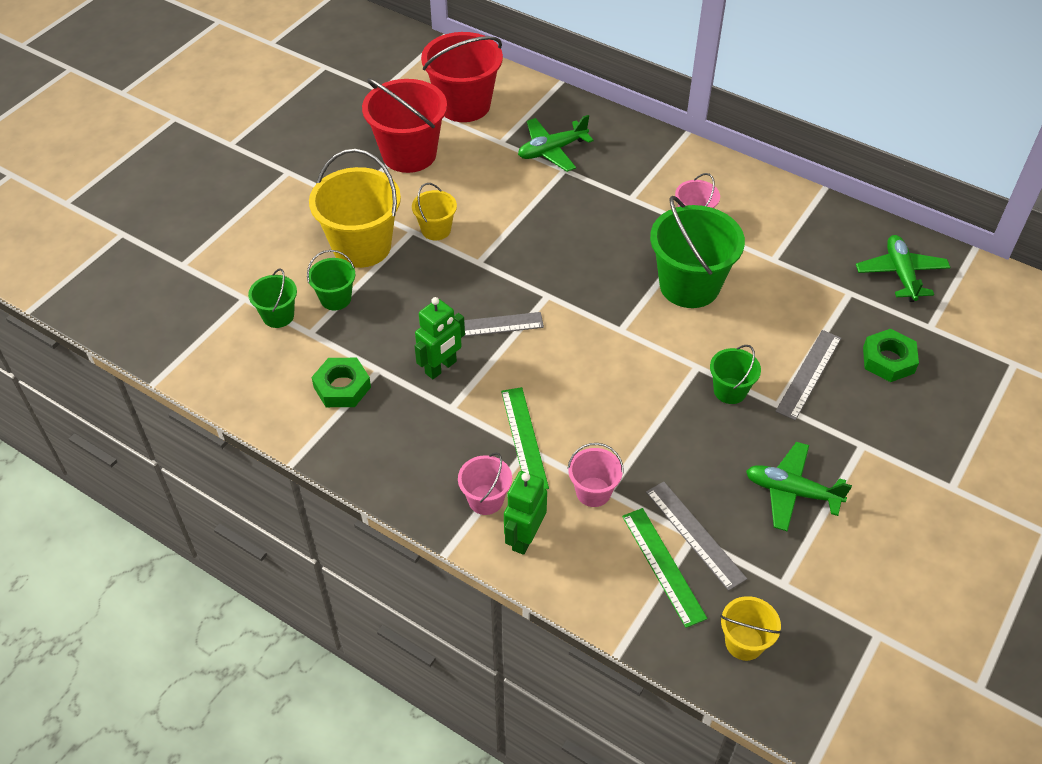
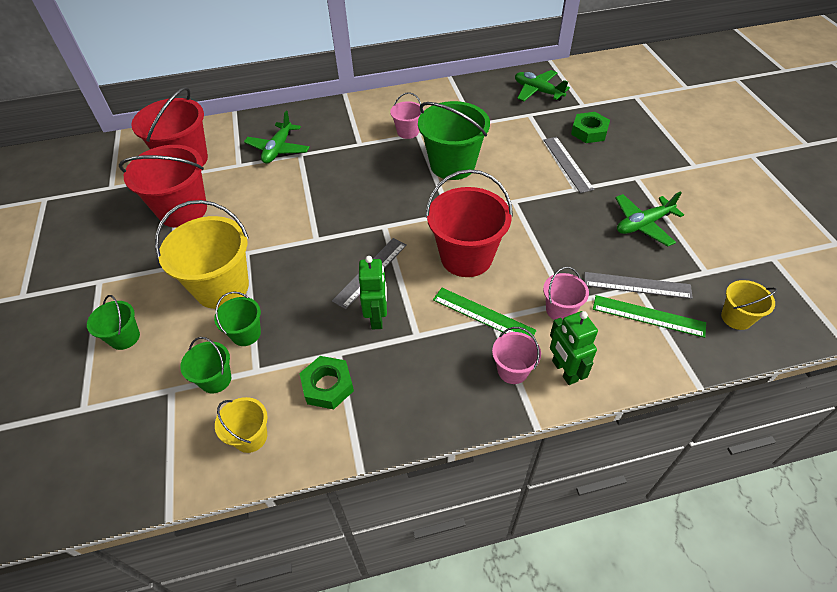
camera: 45 degrees left, 0 degrees up
yellow bucket [412,183,457,240] -> yellow bucket moved to [215,397,268,453]
green bucket [710,345,761,404] -> green bucket moved to [87,295,140,350]
none -> red bucket [425,169,513,277]

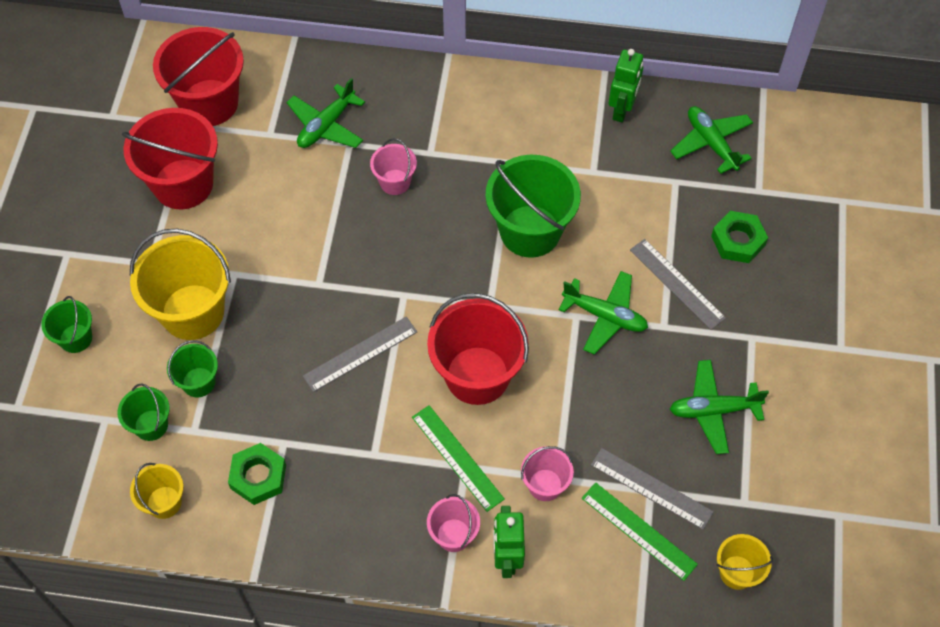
camera: 20 degrees right, 10 degrees up
green robot [359,256,387,330] -> green robot moved to [608,49,643,123]
pink bucket [390,92,424,139] -> pink bucket moved to [370,138,417,195]
grey ruler [544,137,595,193] -> grey ruler turned 45 degrees counterclockwise [630,239,726,330]
none -> green plane [559,271,648,355]

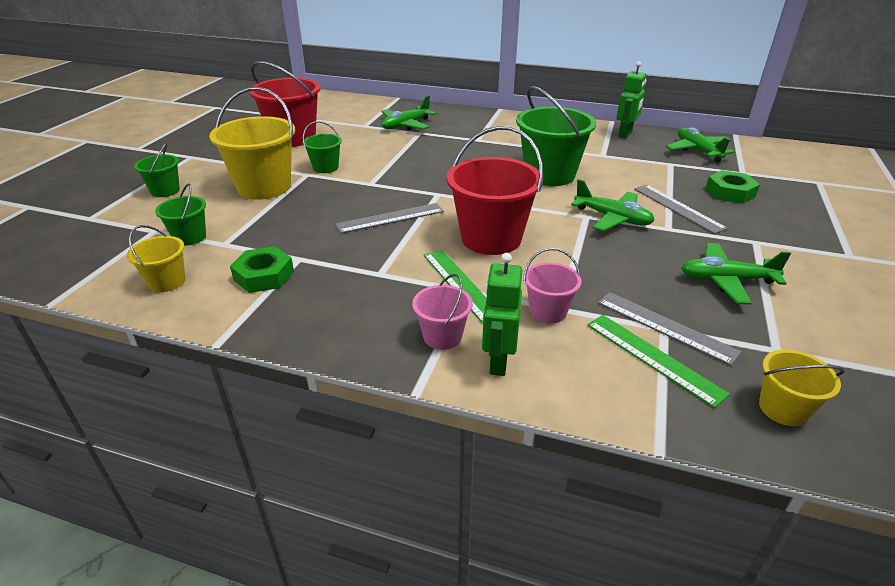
camera: 10 degrees right, 25 degrees down
red bucket [153,27,244,126] -> none
green bucket [167,340,218,397] -> green bucket moved to [303,121,342,173]
pink bucket [370,138,417,195] -> none

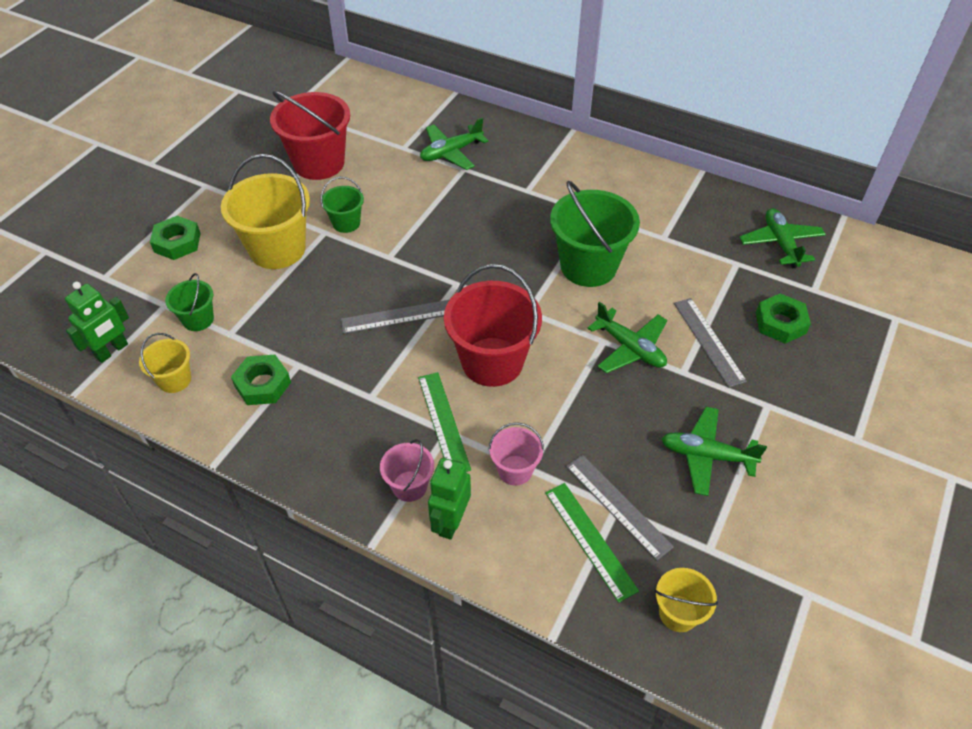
camera: 10 degrees right, 15 degrees up
green bucket [134,143,180,197] -> green nut [150,216,201,260]
green robot [617,61,647,139] -> green robot moved to [65,282,129,363]

